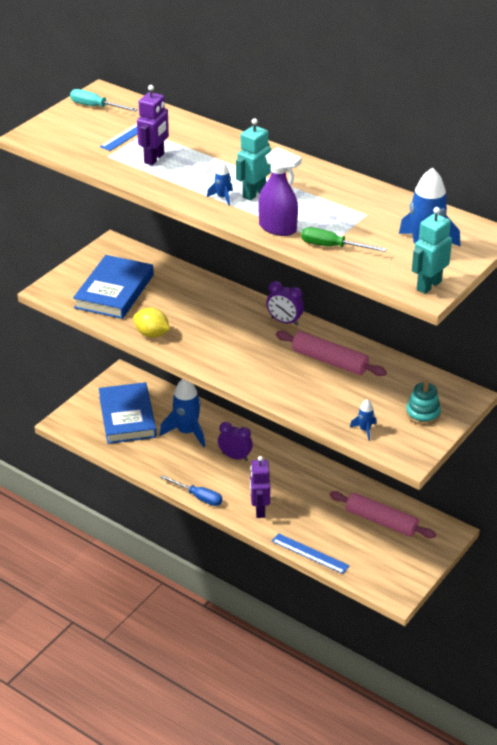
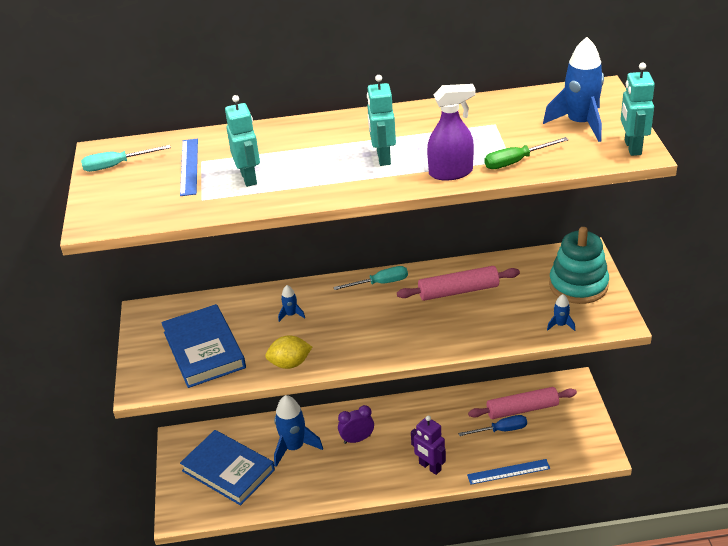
camera: 40 degrees left, 0 degrees up
purple robot [137,85,169,165] -> turquoise robot [225,95,260,187]
blue screwdriver [161,475,222,506] -> blue screwdriver moved to [458,415,527,436]
blue rocket [207,162,233,206] -> blue rocket moved to [278,285,305,322]
purple clock [266,281,304,326] -> turquoise screwdriver [333,266,408,290]
turquoise stacking toy [406,380,441,425] -> turquoise stacking toy [549,227,609,304], size x1.74

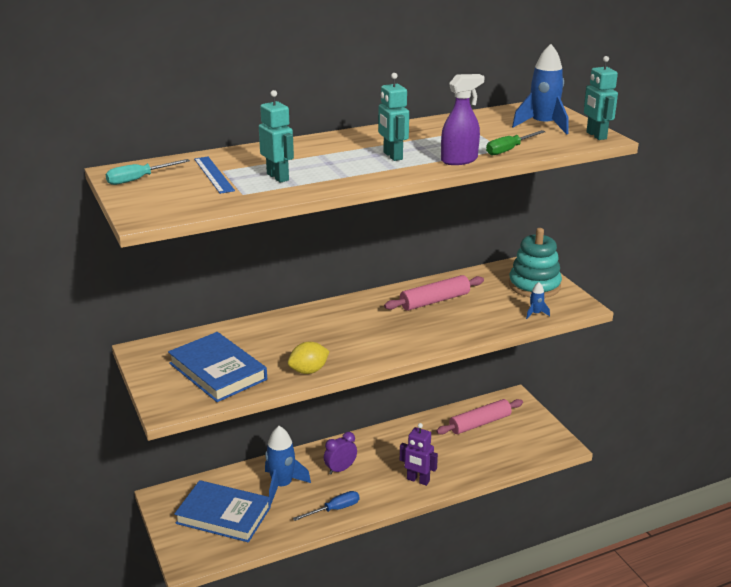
camera: 20 degrees left, 10 degrees down
blue rocket [278,285,305,322] -> none
turquoise screwdriver [333,266,408,290] -> none
blue screwdriver [458,415,527,436] -> blue screwdriver moved to [293,491,359,521]
blue ruler [467,459,550,485] -> none

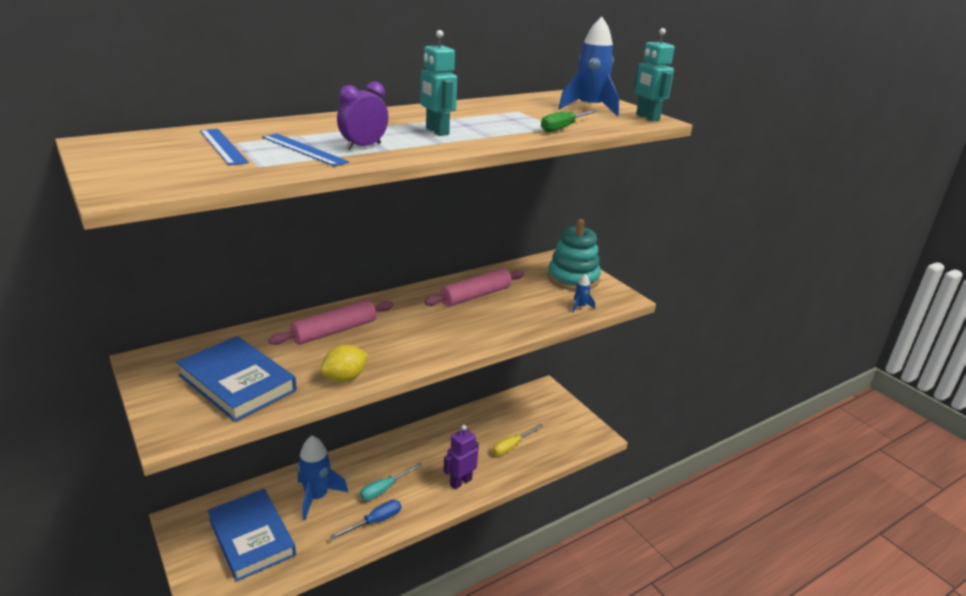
camera: 10 degrees left, 0 degrees up
turquoise screwdriver [106,159,190,185] -> turquoise screwdriver moved to [360,463,422,501]
blue book [174,480,271,542] -> blue book turned 45 degrees clockwise [207,489,296,582]
turquoise robot [259,90,294,183] -> blue ruler [262,134,349,167]
purple clock [324,432,357,474] -> purple clock moved to [337,82,388,150]
purple robot [400,423,438,486] -> purple robot turned 120 degrees clockwise [443,425,479,489]
pink rolling pin [436,399,523,435] -> pink rolling pin moved to [268,300,394,345]
purple spray bottle [441,74,485,165] -> none
none -> yellow screwdriver [492,424,543,456]

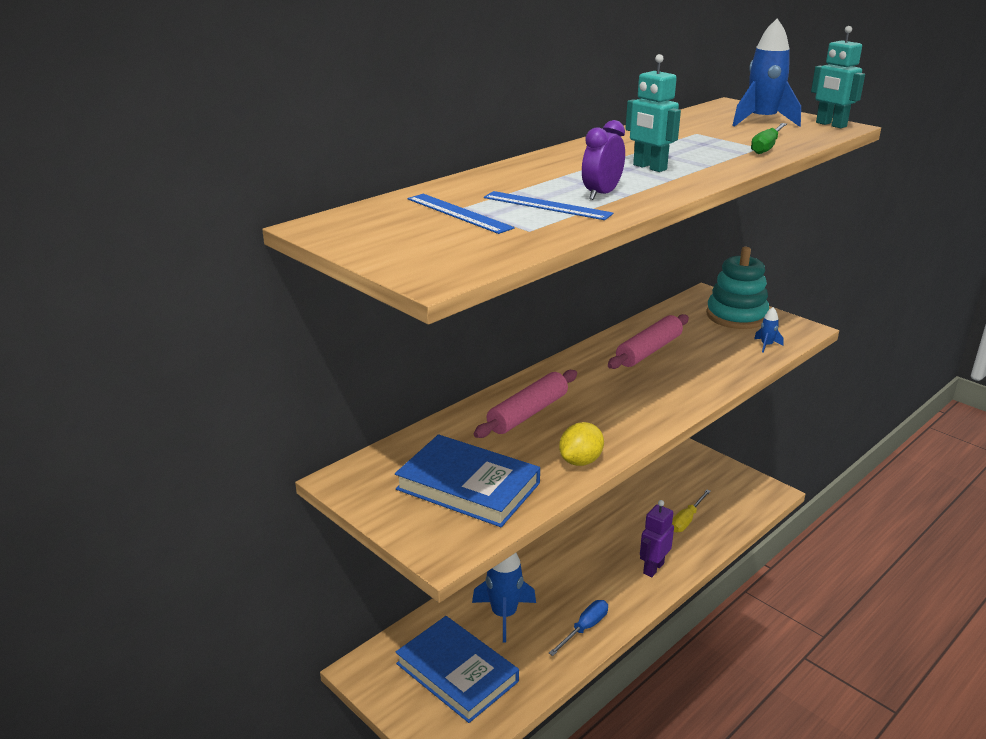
camera: 10 degrees left, 0 degrees up
turquoise screwdriver [360,463,422,501] -> none

